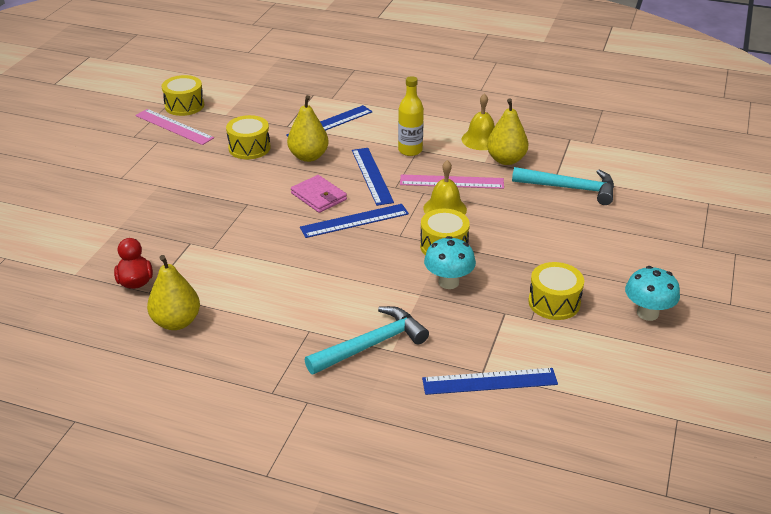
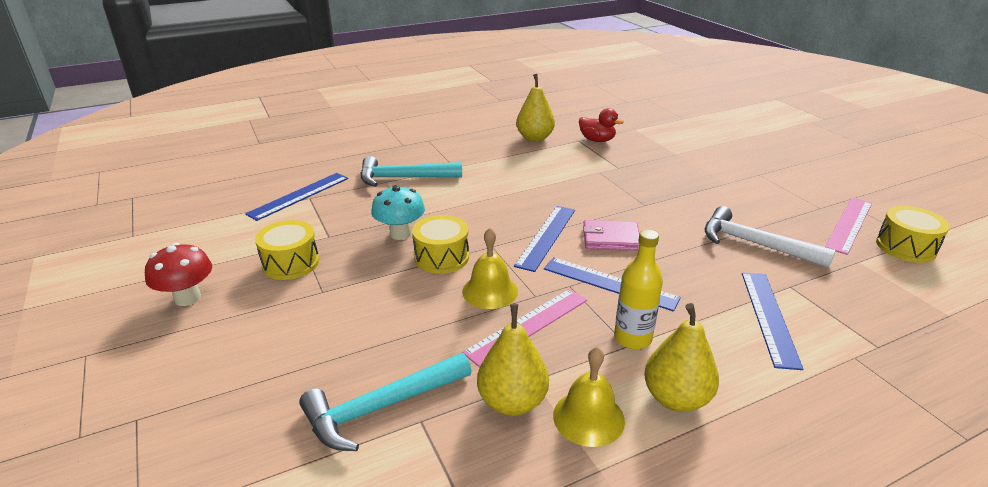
camera: 135 degrees right, 5 degrees down
pink ruler [135,109,214,145] -> pink ruler turned 45 degrees counterclockwise [825,197,872,255]
yellow drum [226,115,270,159] -> white hammer [705,206,836,268]
yellow pear [287,95,329,162] -> yellow pear moved to [644,303,719,412]
turquoise hammer [305,306,429,374] -> turquoise hammer turned 75 degrees clockwise [360,156,462,187]
turquoise mushroom [625,266,680,321] -> red mushroom [145,243,212,306]

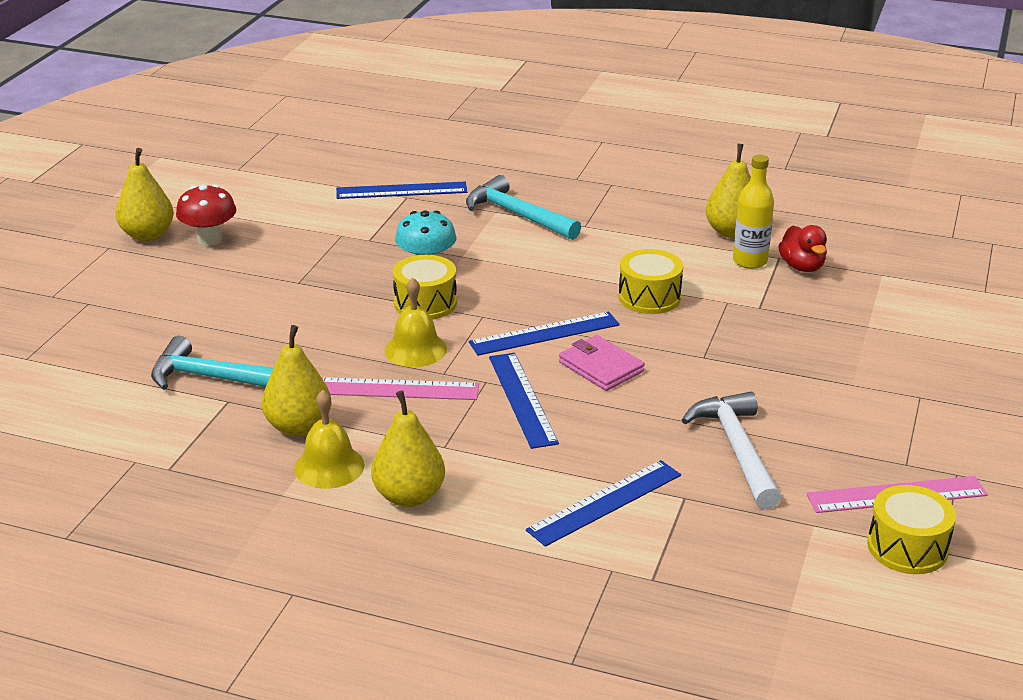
camera: 45 degrees right, 0 degrees up
yellow drum [255,220,319,280] -> yellow drum moved to [619,249,683,314]
yellow bottle [614,229,663,349] -> yellow bottle moved to [733,155,774,269]
none -> yellow pear [116,148,174,241]

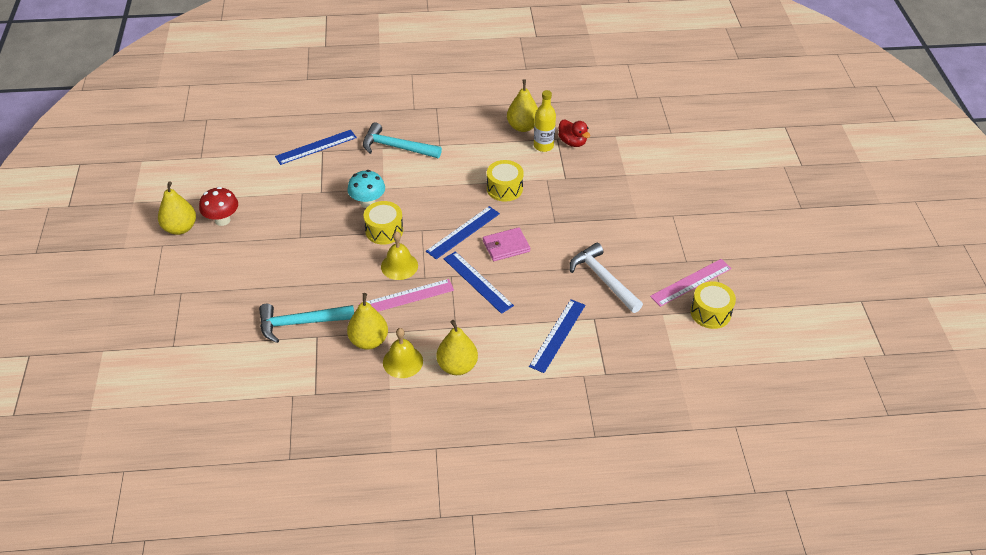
camera: 25 degrees left, 15 degrees up
pink wallet [559,335,645,391] -> pink wallet turned 45 degrees counterclockwise [483,227,530,261]

